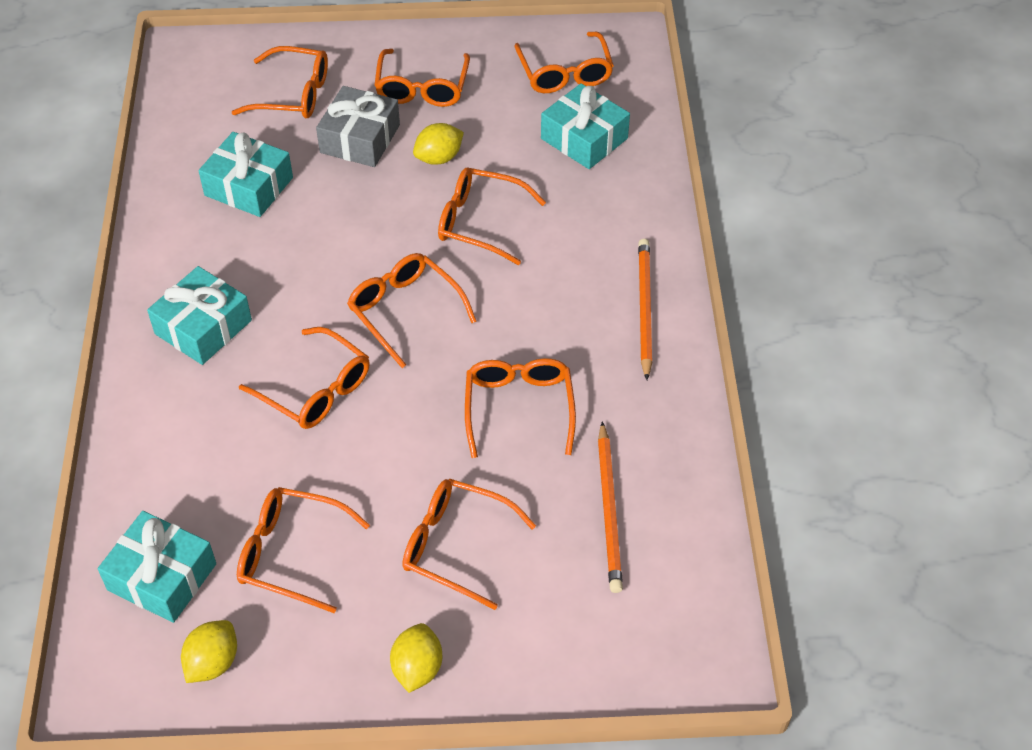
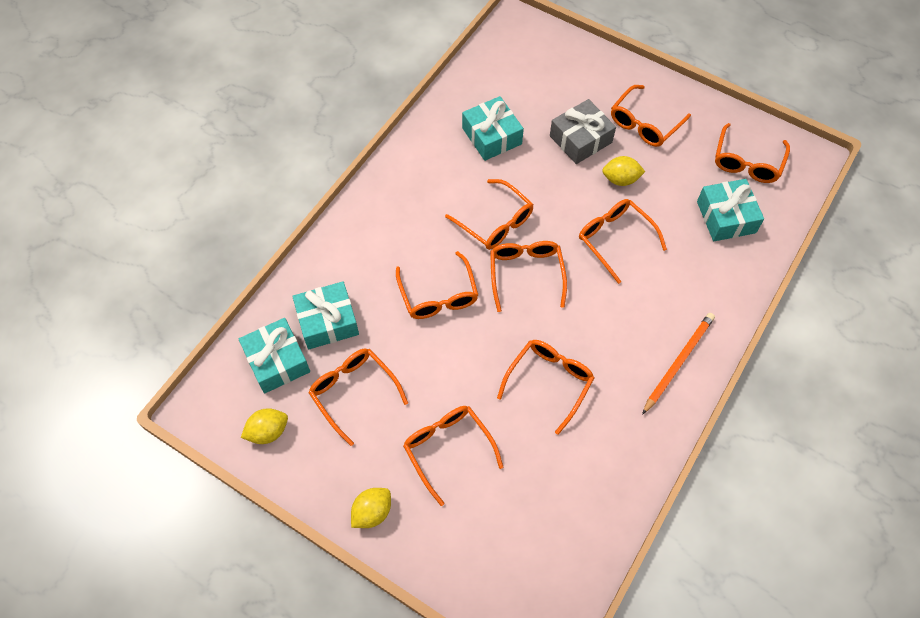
camera: 35 degrees right, 10 degrees up
turquoise gift [147,266,252,365] -> turquoise gift moved to [292,281,359,349]
orange glasses [232,46,328,118] -> orange glasses moved to [445,179,534,250]
orange pencil [598,421,623,593] -> none

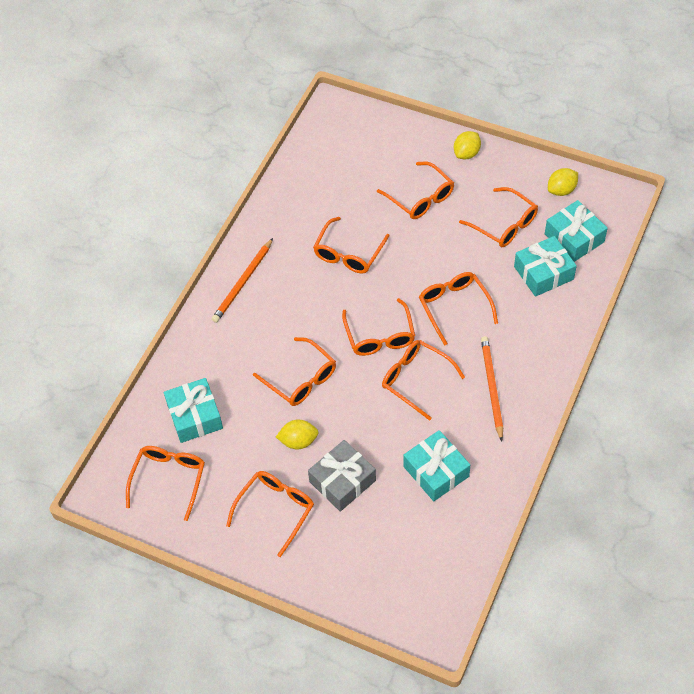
camera: 175 degrees right, 5 degrees down
none -> orange pencil [481,336,503,441]

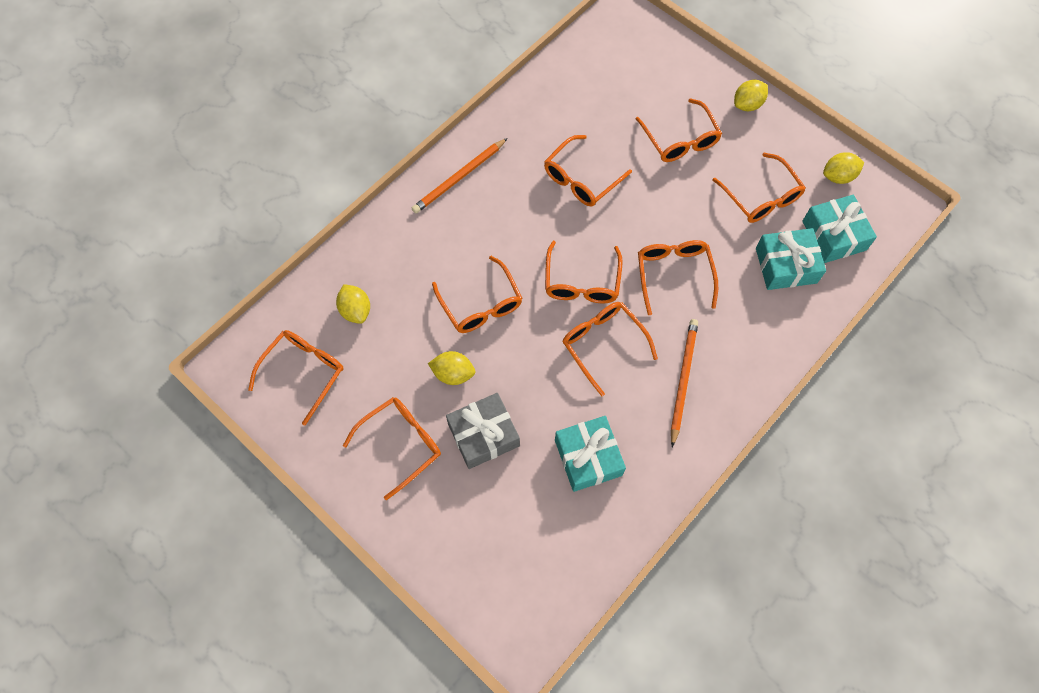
camera: 15 degrees right, 10 degrees up
turquoise gift [164,378,223,443] -> yellow lemon [336,284,370,324]

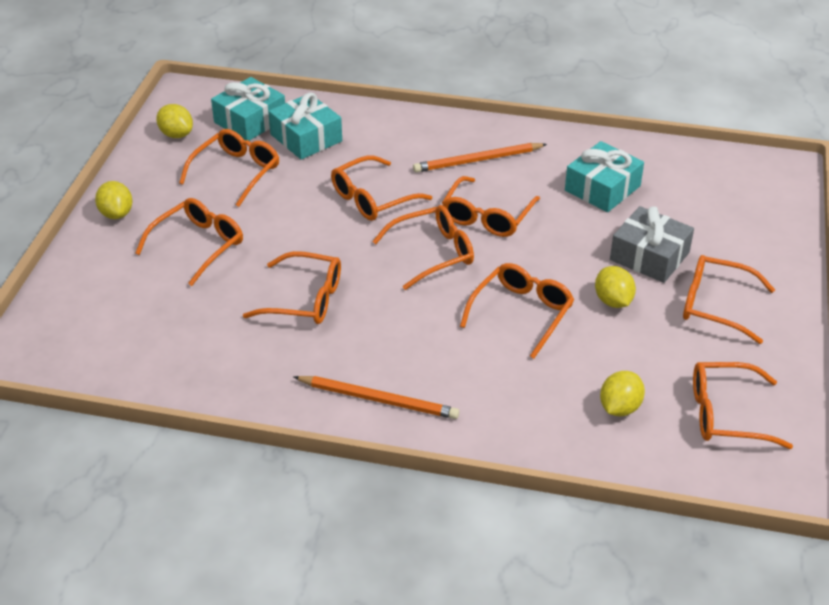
camera: 120 degrees left, 25 degrees down
yellow lemon [734,80,768,111] -> yellow lemon turned 45 degrees clockwise [95,181,132,219]

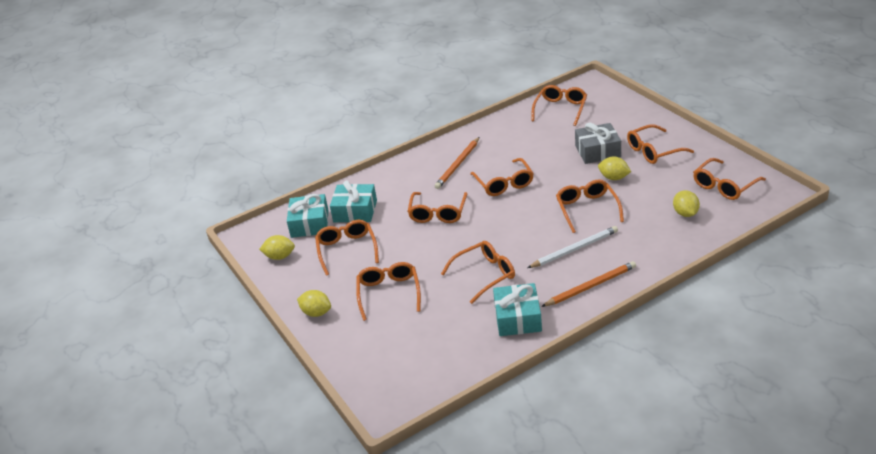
camera: 40 degrees left, 5 degrees down
orange glasses [372,205,474,290] -> orange glasses moved to [531,85,587,126]
turquoise gift [565,141,644,212] -> turquoise gift moved to [493,283,542,336]
none -> white pencil [528,226,618,268]

